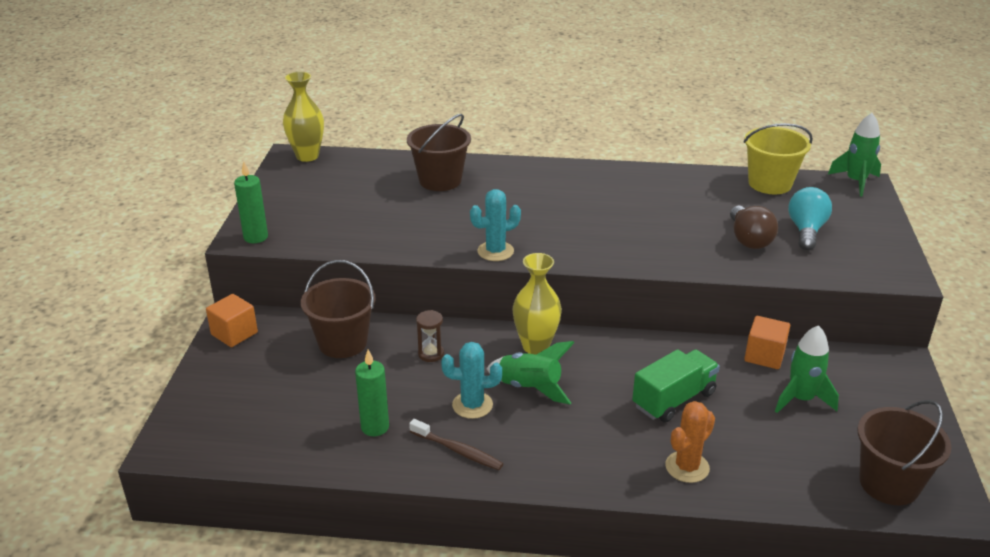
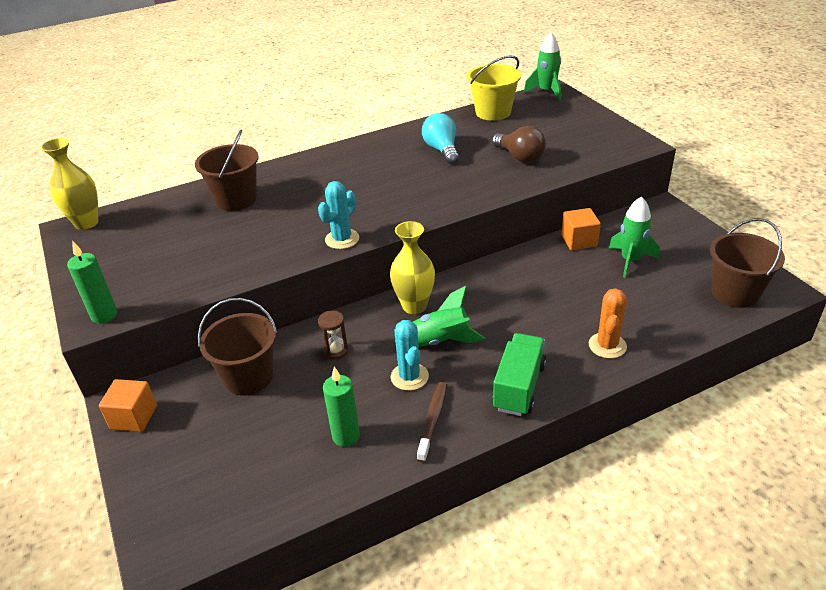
camera: 30 degrees left, 5 degrees up
brown toothbrush [409,419,503,470] -> brown toothbrush turned 75 degrees counterclockwise [417,382,447,463]
turquoise cactus [441,342,502,419] -> turquoise cactus turned 75 degrees counterclockwise [391,320,429,391]
green truck [632,349,720,422] -> green truck moved to [492,333,546,416]
turquoise light bulb [788,187,832,250] -> turquoise light bulb moved to [422,113,459,164]

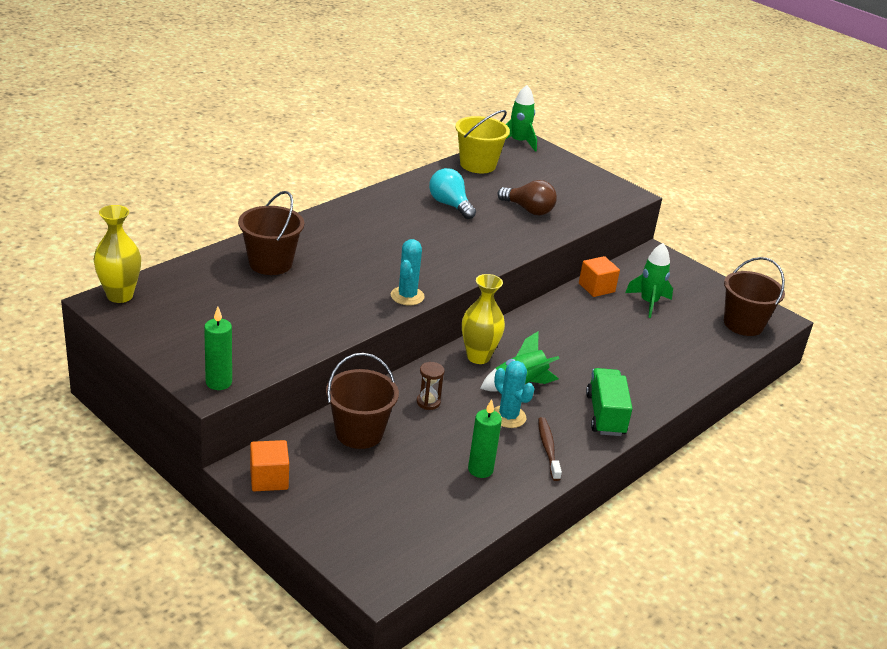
camera: 25 degrees left, 5 degrees down
orange cactus [589,288,627,359] -> none

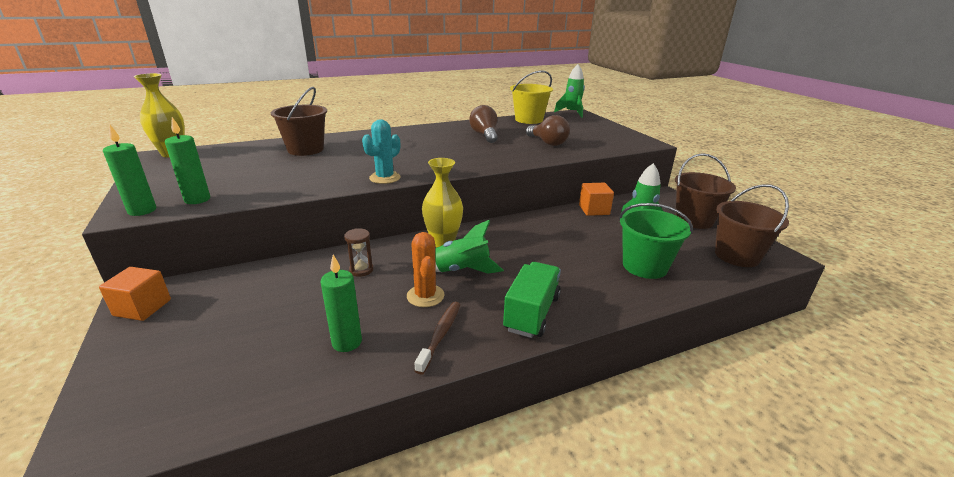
camera: 25 degrees right, 5 degrees down
brown bucket [326,353,399,449] -> brown bucket moved to [675,153,736,229]
turquoise light bulb [429,168,476,219] -> brown light bulb [469,105,498,143]
turquoise cactus [494,361,535,428] -> orange cactus [407,232,444,307]
none -> green candle [165,117,210,204]
none -> green bucket [619,203,693,279]

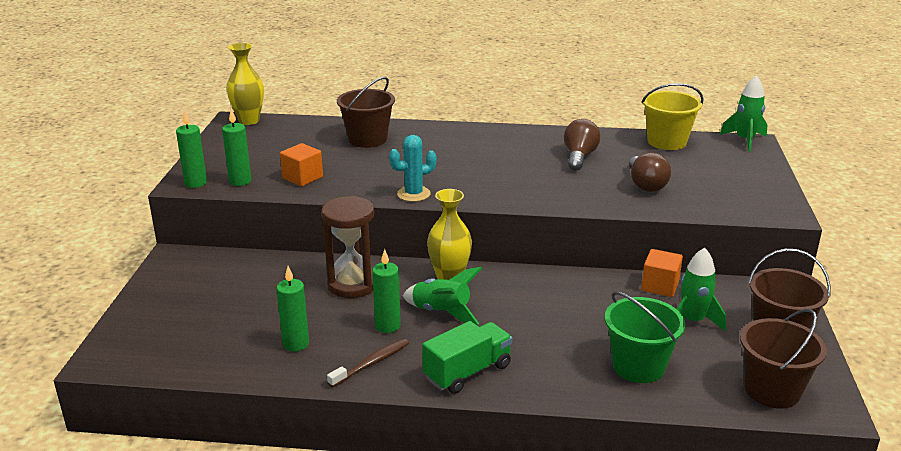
camera: 30 degrees right, 0 degrees up
orange cube [99,267,171,321] -> orange cube moved to [280,143,323,186]
brown hourglass [344,228,373,277] -> brown hourglass [321,196,374,298], size x2.09
orange cactus [407,232,444,307] -> green candle [372,249,401,333]

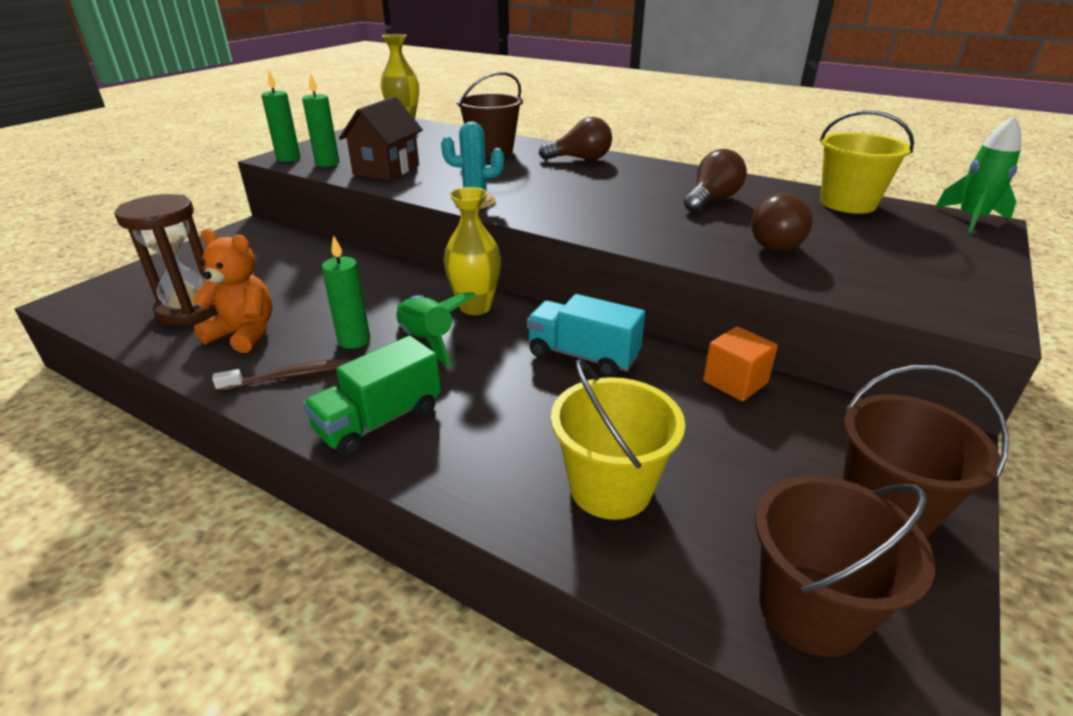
camera: 25 degrees right, 5 degrees up
green candle [276,266,309,352] -> orange teddy bear [192,229,273,353]
orange cube [280,143,323,186] -> brown house [339,96,423,181]
brown hourglass [321,196,374,298] -> brown hourglass moved to [114,194,217,325]
green truck [422,321,512,394] -> green truck turned 150 degrees clockwise [303,336,441,457]
green bucket [604,291,685,383] -> yellow bucket [551,359,685,520]
green rocket [677,248,726,331] -> none
none -> turquoise truck [527,294,645,377]
none -> brown light bulb [539,117,612,160]

